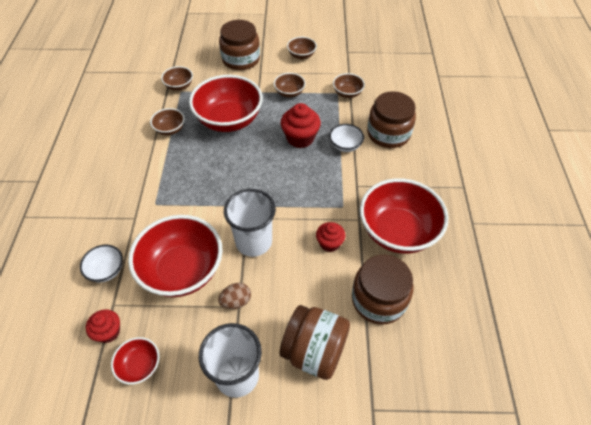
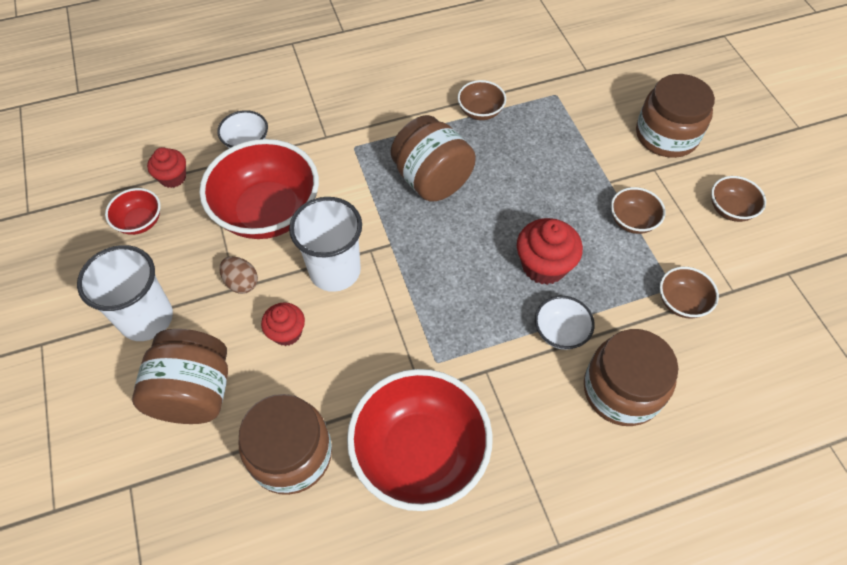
camera: 70 degrees right, 5 degrees up
brown bowl [161,66,193,91] -> none
red bowl [189,75,263,132] -> none
red cupcake [316,222,345,252] -> red cupcake moved to [261,302,305,346]
none -> brown jar [391,115,476,201]

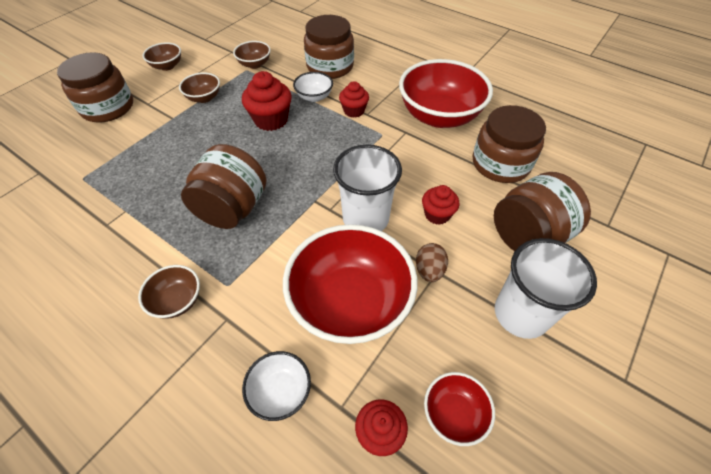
camera: 125 degrees left, 5 degrees down
brown bowl [458,80,506,120] -> brown bowl moved to [138,265,200,319]
none -> red cupcake [339,81,369,118]

